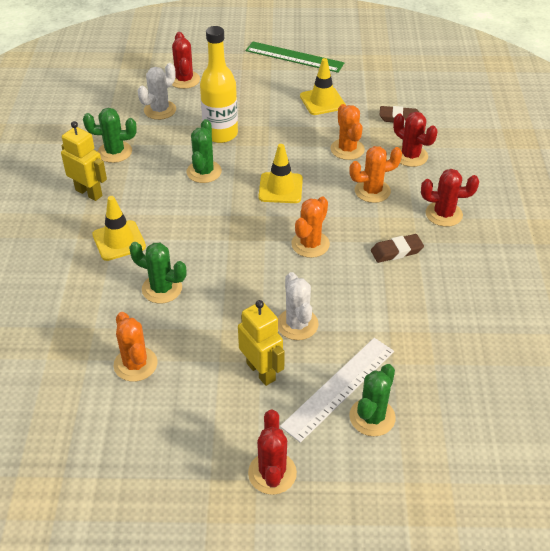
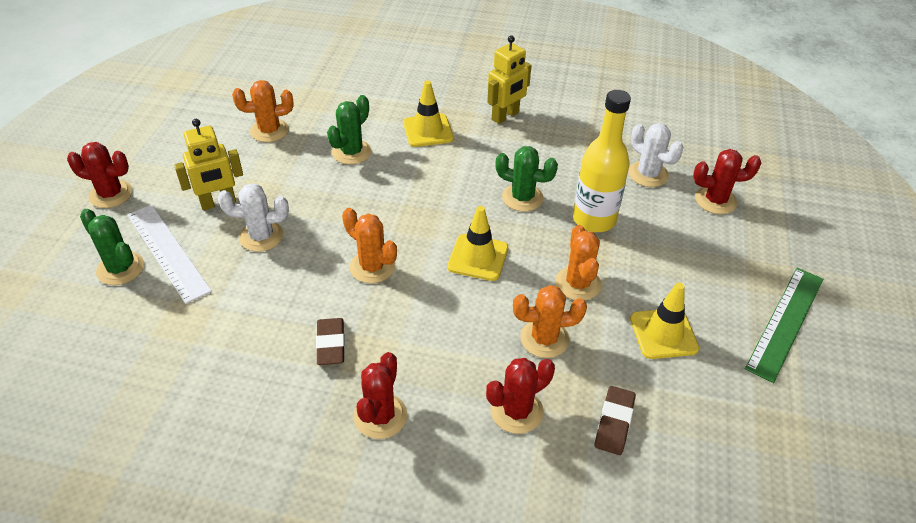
camera: 100 degrees right, 0 degrees up
green cactus [83,108,137,163] -> none
orange cactus [349,146,402,203] -> orange cactus moved to [555,225,601,300]

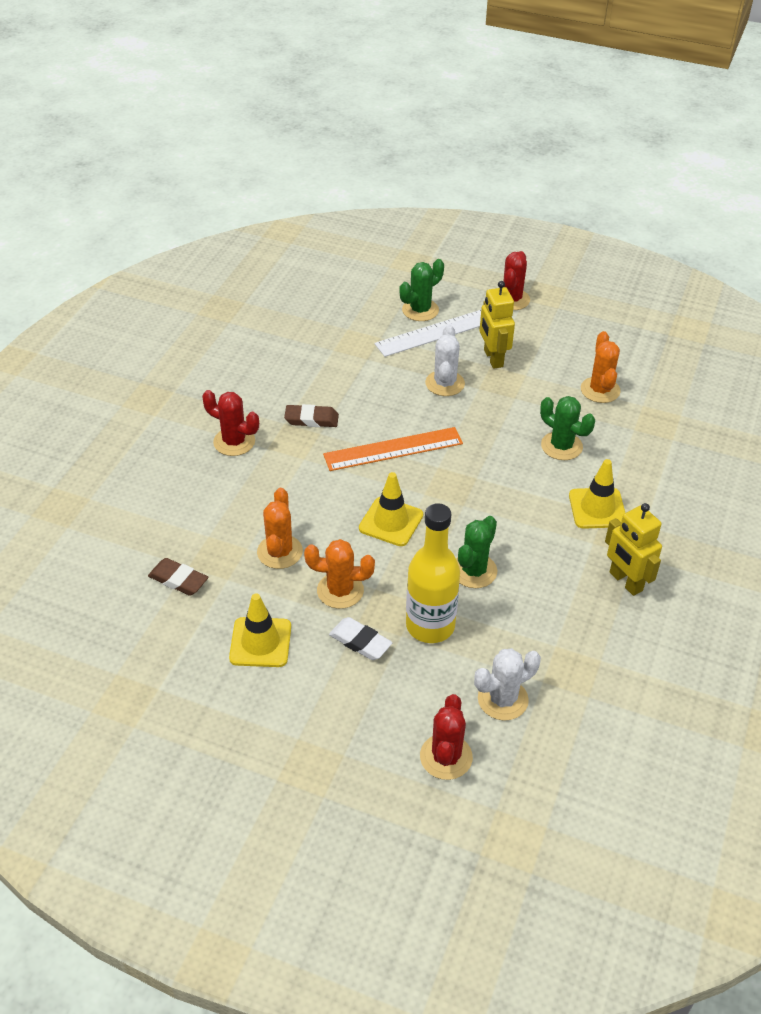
camera: 100 degrees right, 0 degrees up
orange cactus [342,208,397,283] -> orange ruler [323,427,463,471]
red cactus [486,358,555,434] -> none
green ruler [745,268,823,383] -> none
none -> white eraser [329,617,393,660]

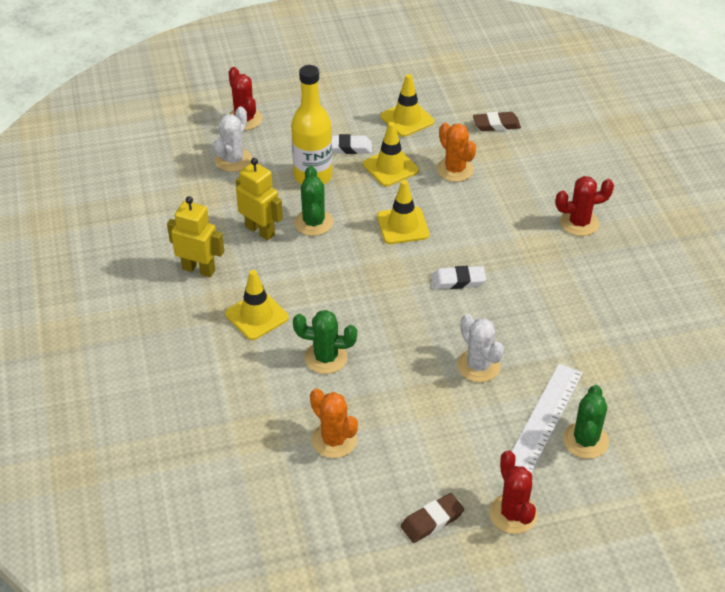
camera: 145 degrees right, 0 degrees up
brown eraser [284,404,339,427] -> brown eraser moved to [401,493,464,543]
orange cactus [304,539,375,609] -> yellow traffic cone [363,122,419,186]
orange ruler [323,427,463,471] -> white eraser [431,266,486,289]
yellow robot [480,281,515,369] -> yellow robot moved to [236,158,283,240]

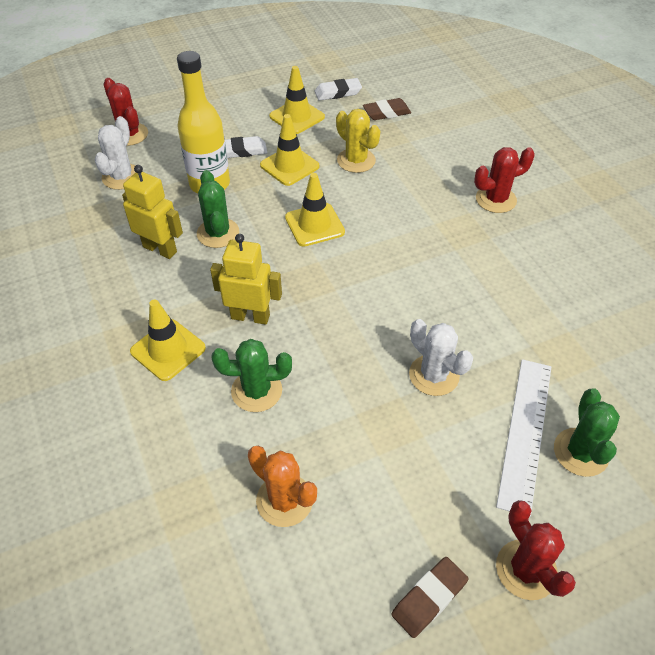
camera: 10 degrees left, 5 degrees up
yellow robot [167,196,224,277] -> yellow robot moved to [210,234,282,325]
white eraser [431,266,486,289] -> white eraser moved to [315,78,362,100]
orange cactus [437,123,476,182] -> yellow cactus [336,109,380,173]

